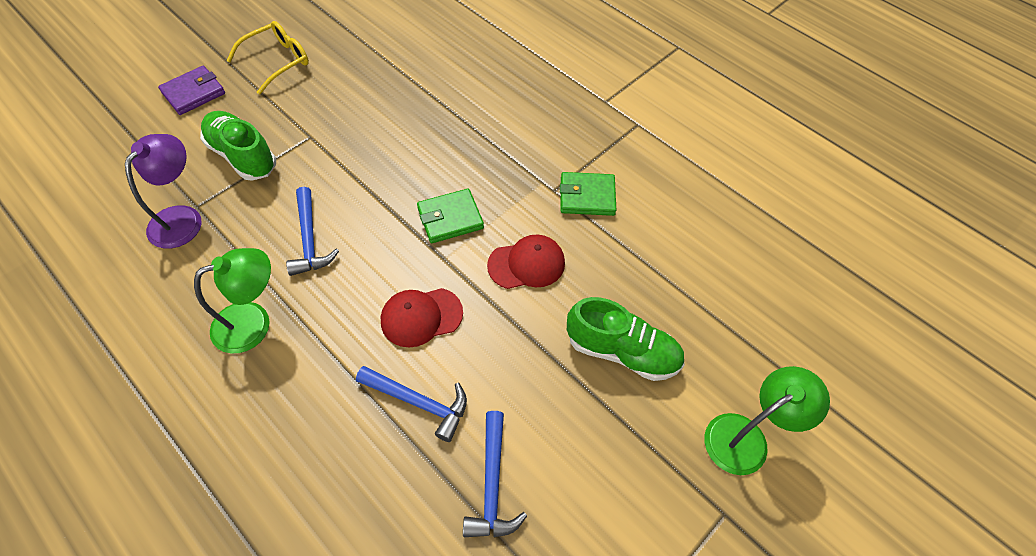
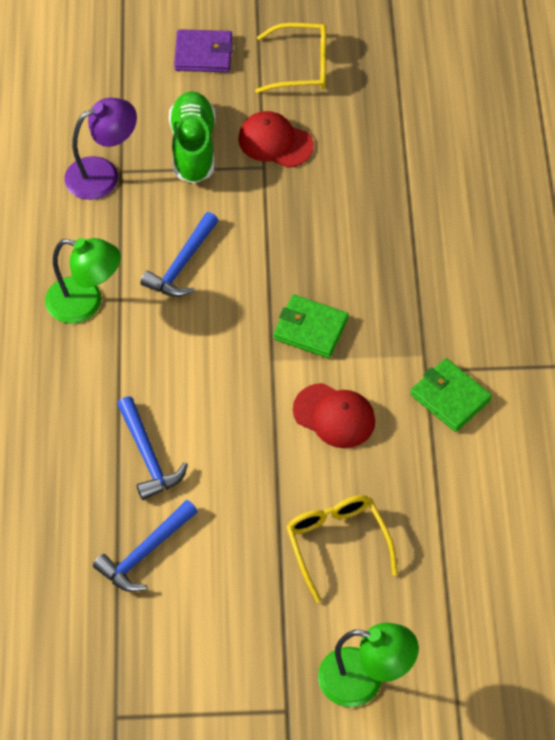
camera: 45 degrees right, 0 degrees up
red cap [381,288,463,348] -> red cap moved to [238,111,314,168]
green shoe [567,297,685,381] -> yellow glasses [286,495,398,603]

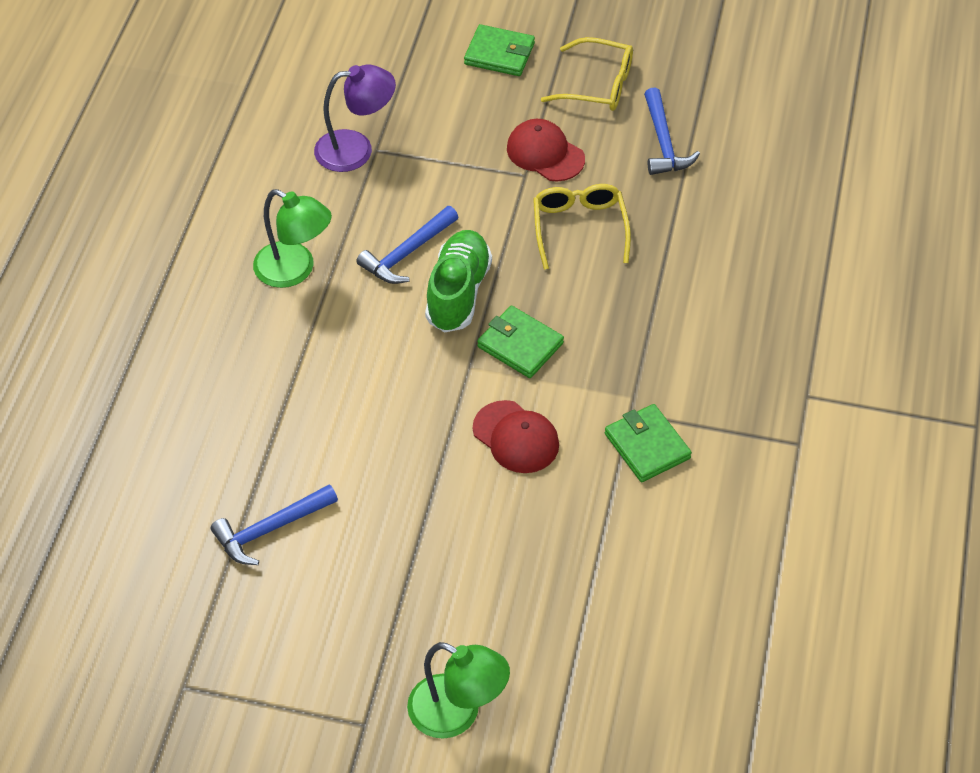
camera: 15 degrees right, 5 degrees down
blue hammer [117,396,188,500] -> blue hammer moved to [644,88,700,175]
green shoe [169,91,215,184] -> green shoe moved to [425,230,492,332]
purple wallet [174,29,233,72] -> green wallet [464,24,535,76]
yellow glasses [286,495,398,603] -> yellow glasses moved to [533,184,631,270]

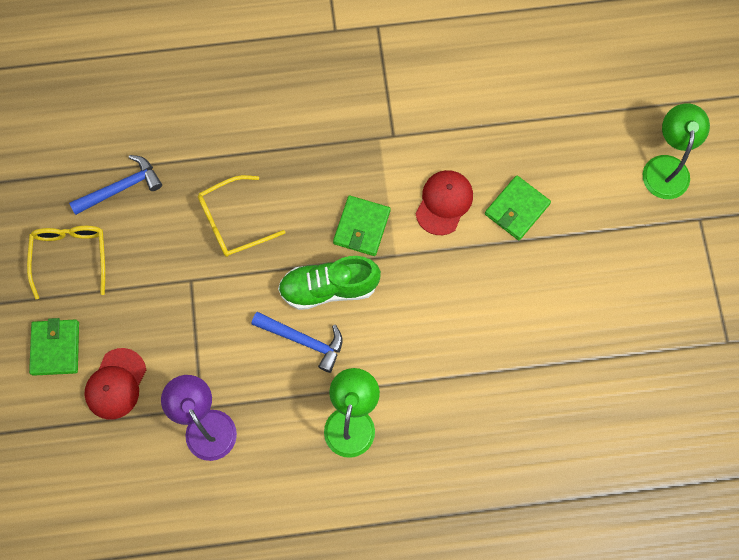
camera: 110 degrees left, 20 degrees up
blue hammer [211,484,338,565] -> none
red cap [507,119,585,182] -> red cap moved to [84,348,146,420]
green wallet [605,404,692,482] -> green wallet moved to [485,175,551,240]

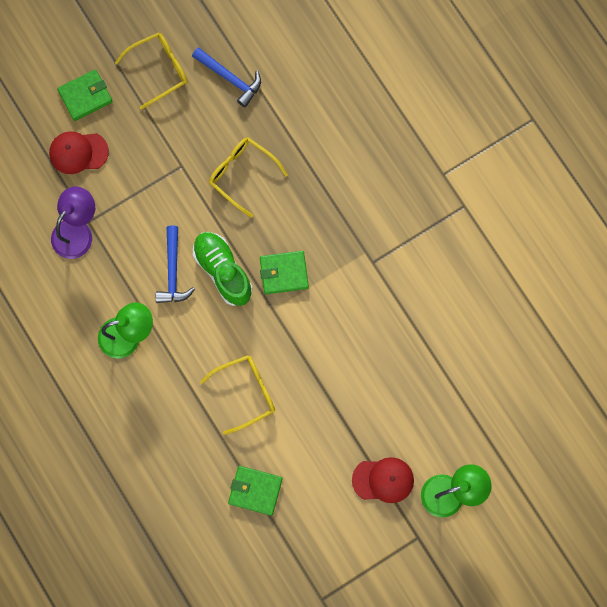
camera: 65 degrees right, 5 degrees up
red cap [416,170,473,235] -> red cap moved to [352,457,414,503]
green wallet [485,175,551,240] -> green wallet moved to [228,466,283,516]
none -> yellow glasses [200,355,275,435]

